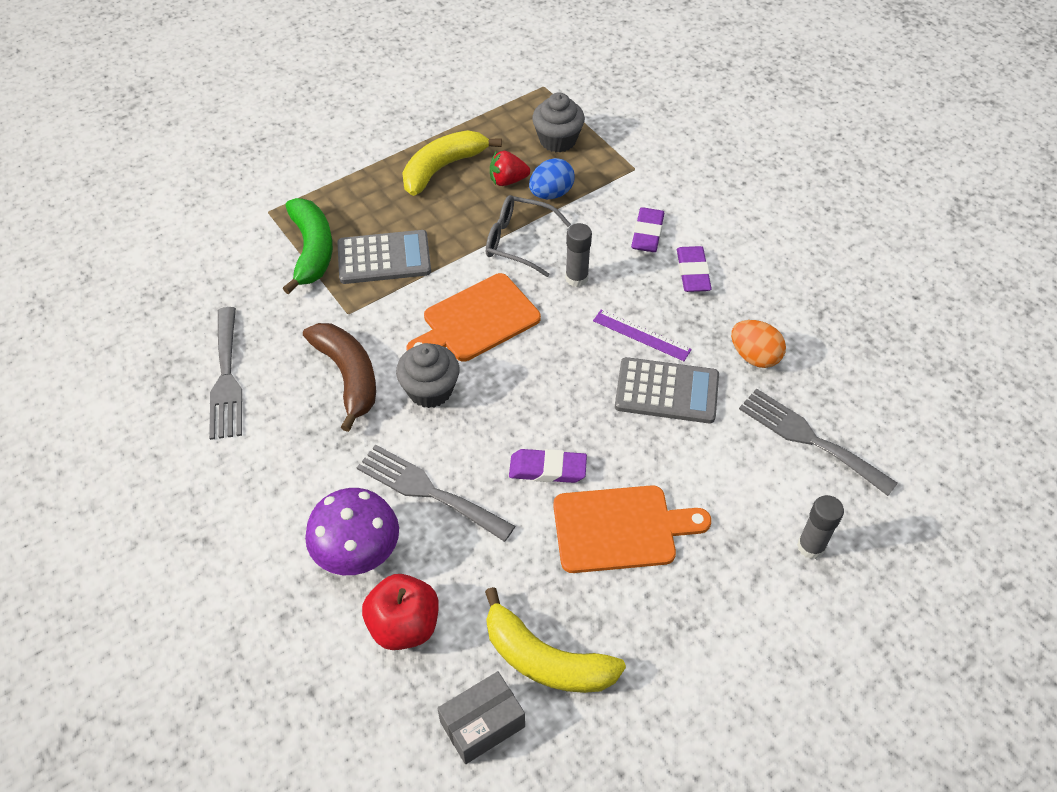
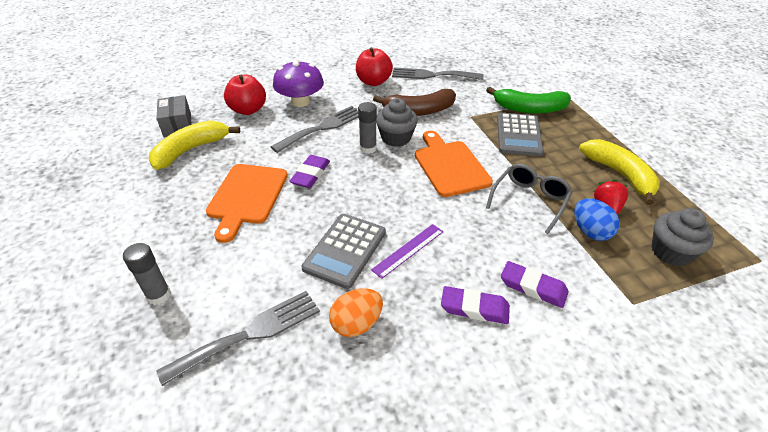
camera: 105 degrees right, 10 degrees down
grey glue stick [565,223,592,287] -> grey glue stick moved to [358,102,377,154]
none -> red apple [356,47,393,86]

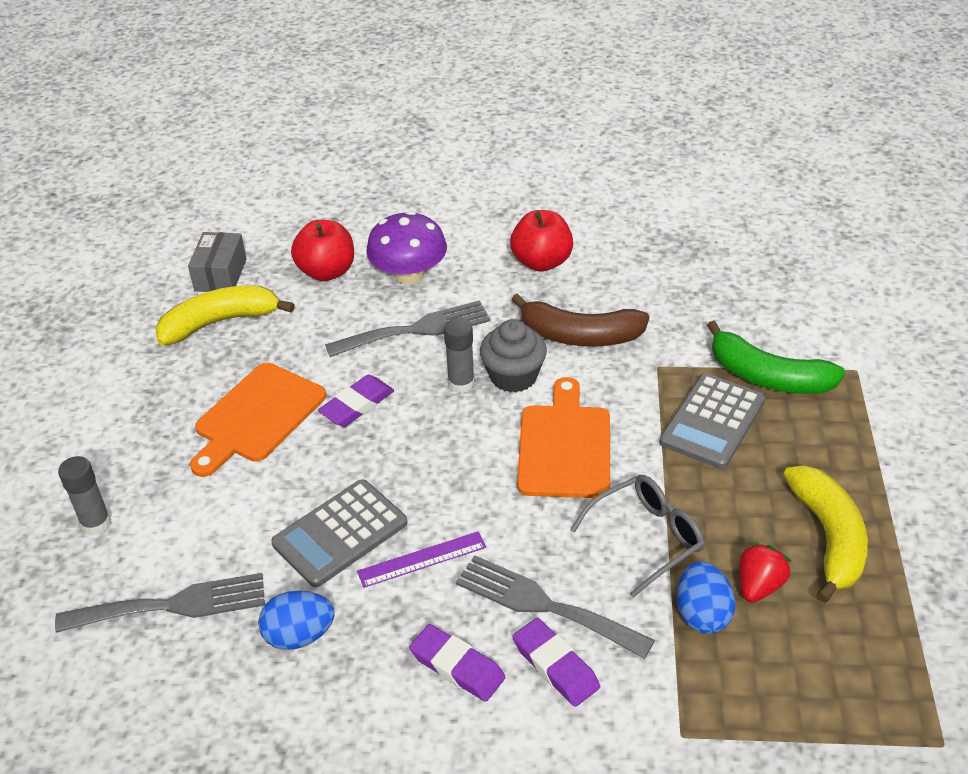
camera: 25 degrees right, 0 degrees up
orange egg [329,288,383,337] -> blue egg [258,591,335,650]
grey fork [392,67,483,80] -> grey fork moved to [456,555,655,659]
grey cupcake [652,208,714,266] -> none

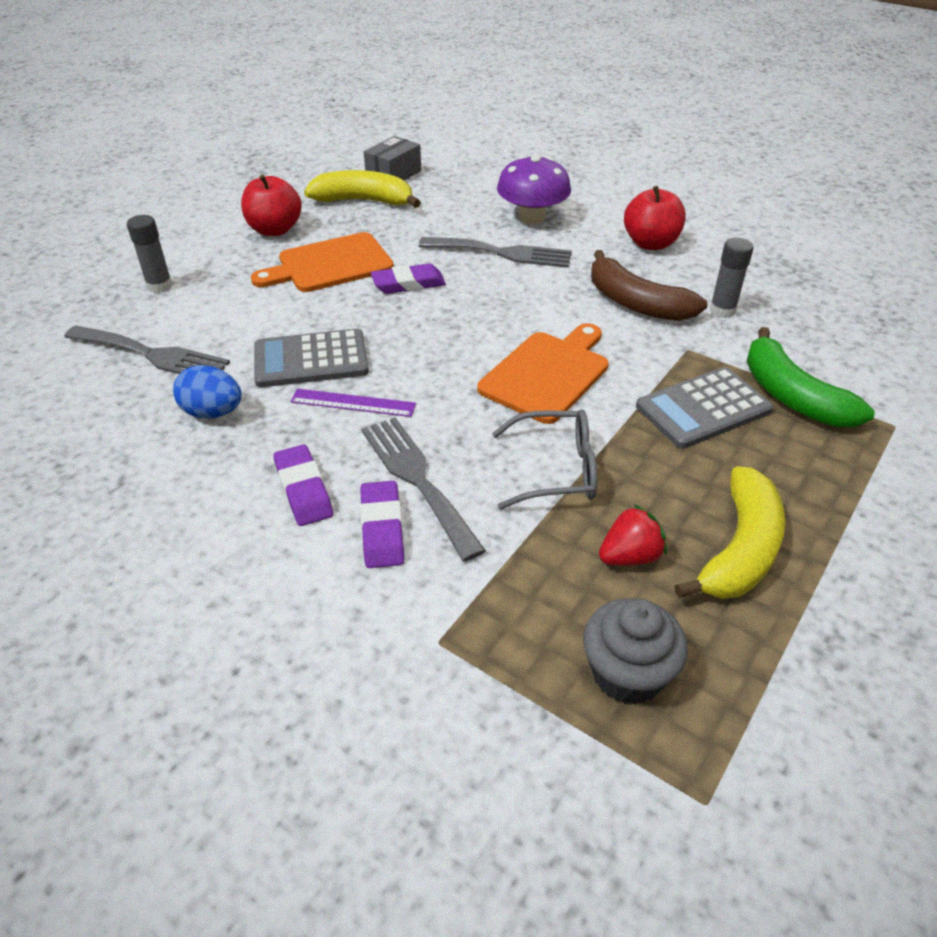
camera: 30 degrees right, 0 degrees up
red apple [291,220,354,281] -> red apple moved to [241,175,302,236]
grey glue stick [444,318,475,393] -> grey glue stick moved to [710,238,754,318]
grey cupcake [480,319,547,392] -> grey cupcake moved to [583,598,688,705]
blue egg [677,561,735,634] -> none

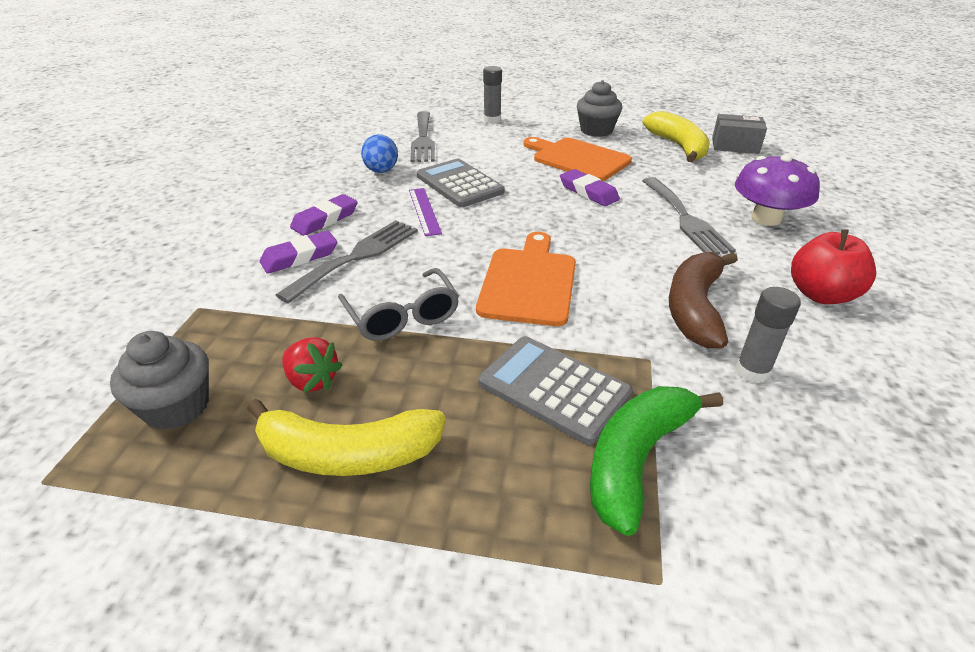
camera: 65 degrees right, 5 degrees down
red apple [241,175,302,236] -> grey cupcake [577,80,622,137]
orange cutting board [477,323,609,424] -> orange cutting board turned 90 degrees counterclockwise [476,232,576,326]

